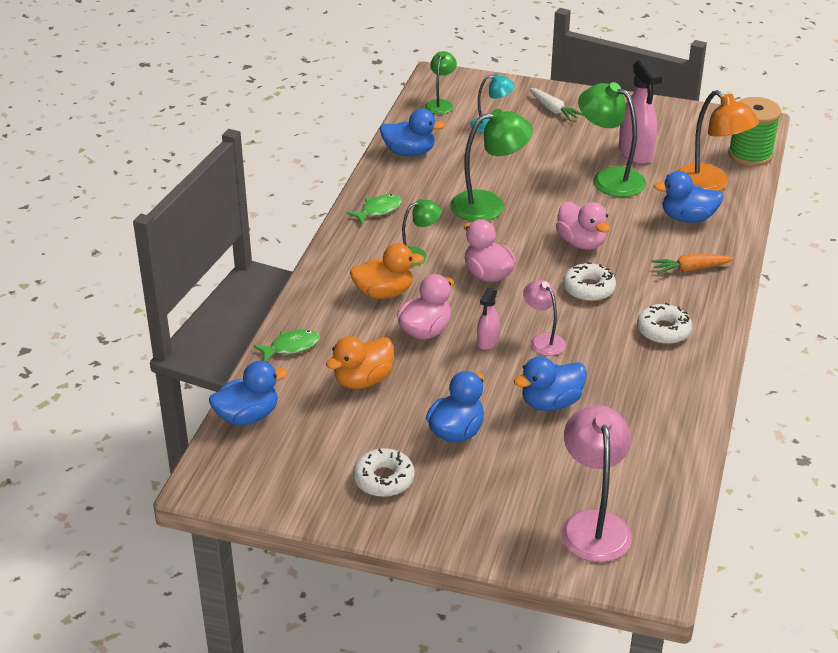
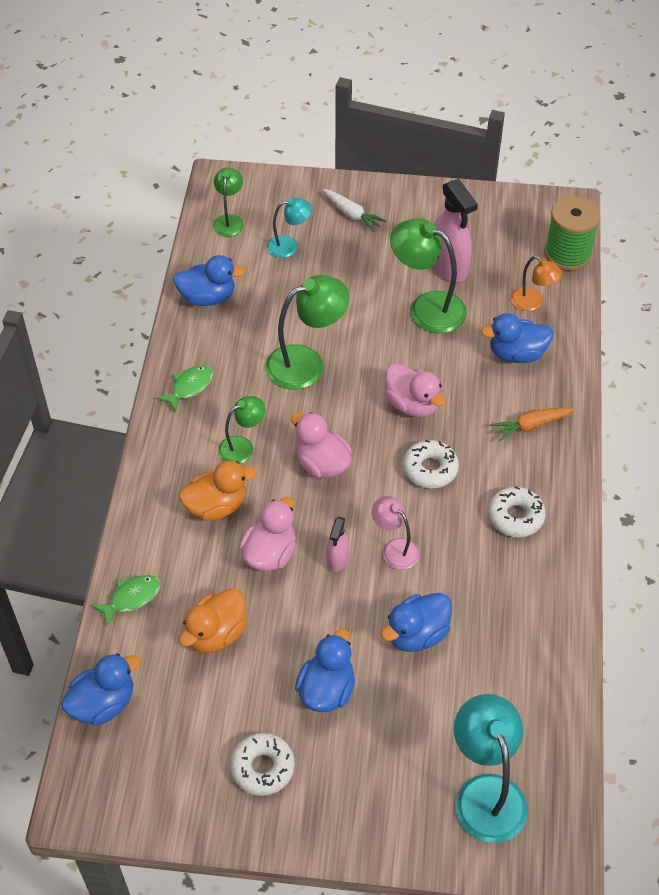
camera: 10 degrees left, 15 degrees up
pink lamp [561,405,632,562] -> turquoise lamp [454,694,528,843]
orange lamp [677,90,759,191] -> orange lamp [511,256,563,311], size x0.58

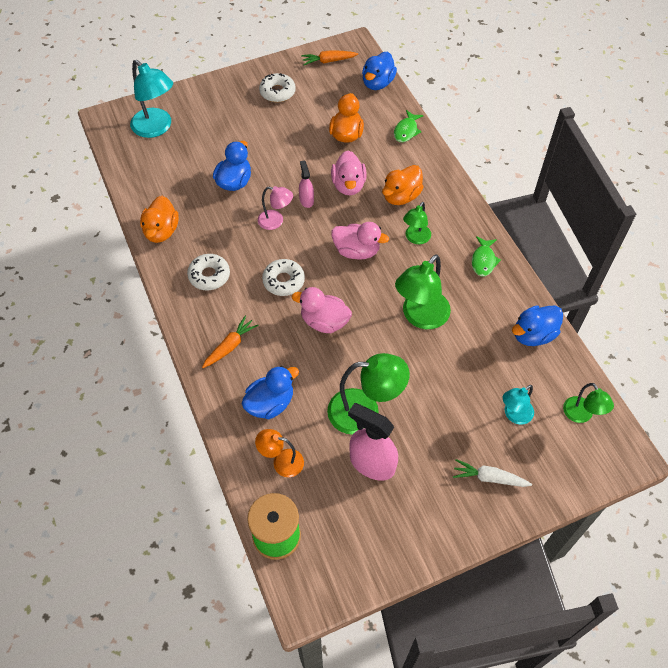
camera: 150 degrees right, 5 degrees up
blue duck [295,629,355,712] -> none
none -> orange duck [140,196,179,243]
none -> orange carrot [301,50,358,65]

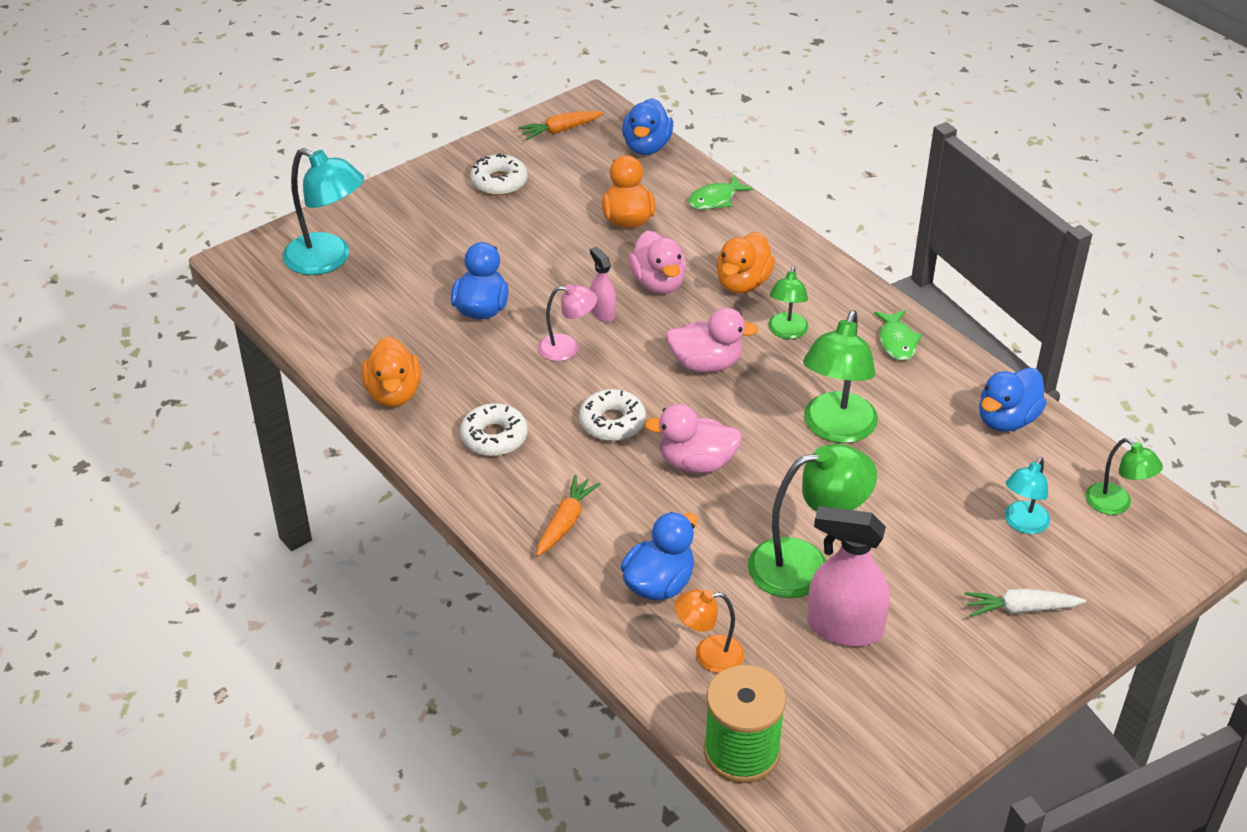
camera: 15 degrees left, 15 degrees down
green fish [394,110,423,142] -> green fish turned 45 degrees clockwise [688,175,753,210]

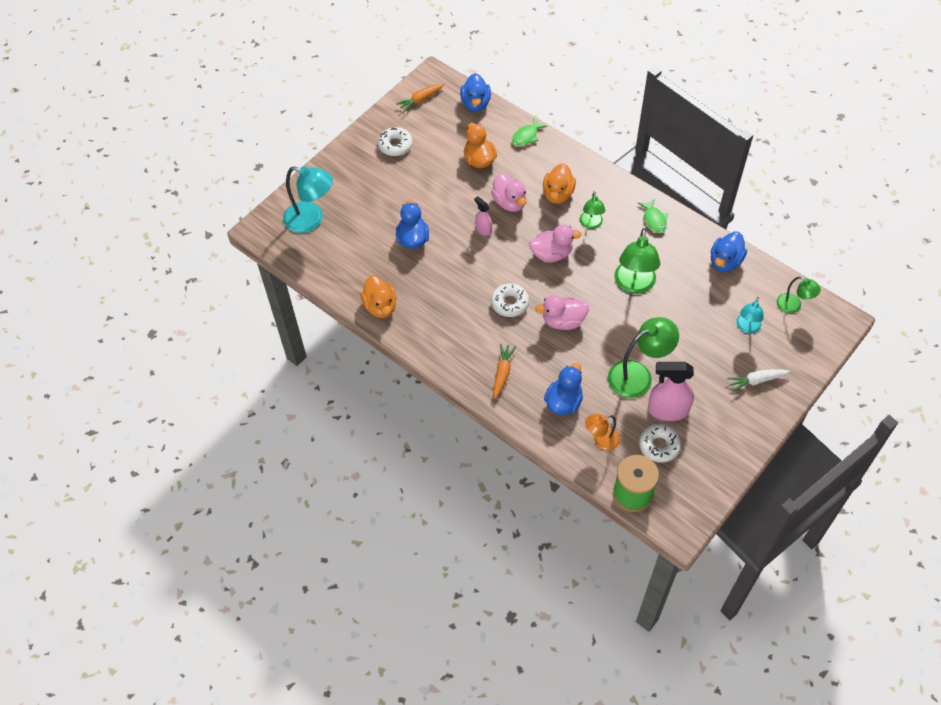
camera: 10 degrees left, 15 degrees up
white donut [460,403,528,456] -> white donut moved to [639,424,681,463]
pink lamp [538,284,597,361] -> none

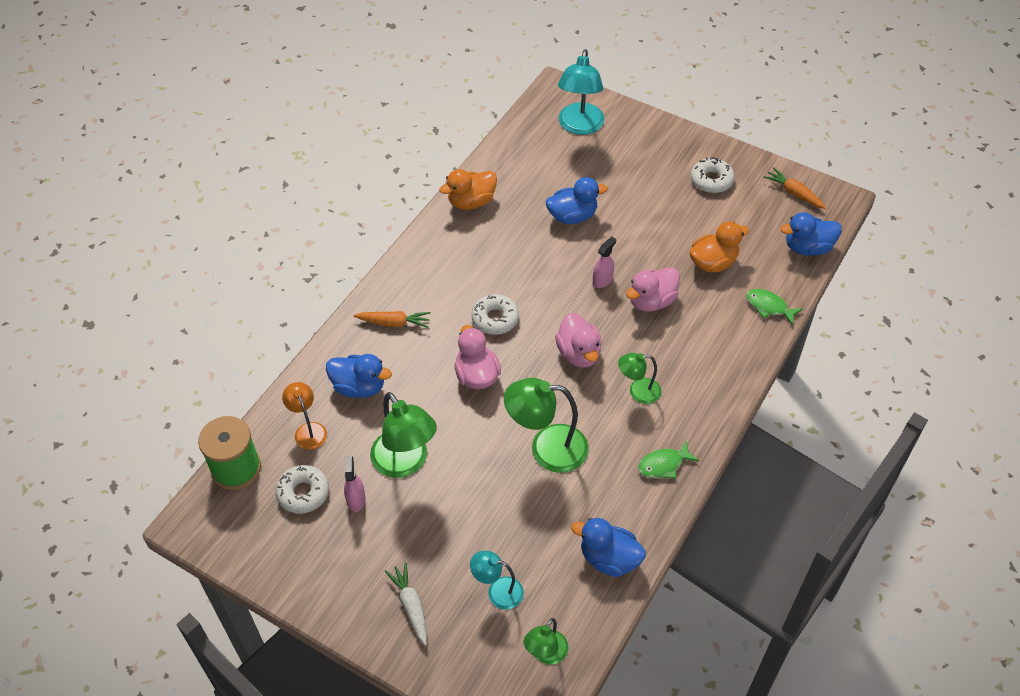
camera: 80 degrees right, 5 degrees down
orange duck [543,163,576,204] -> none
pink spray bottle [648,362,694,421] -> pink spray bottle [344,456,366,512], size x0.53

